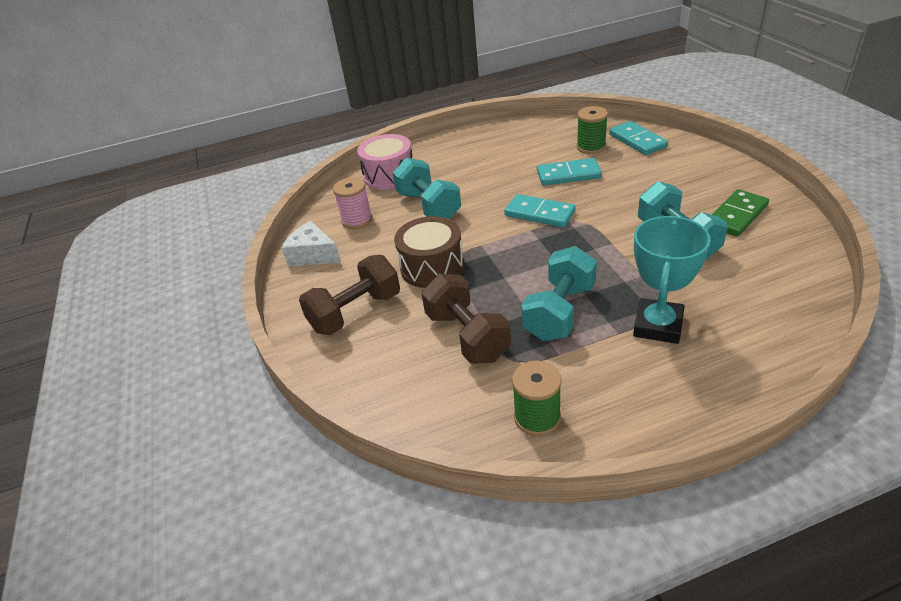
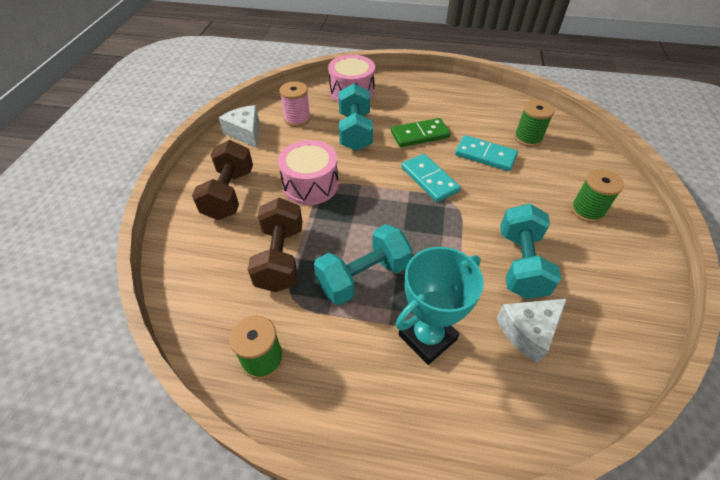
camera: 25 degrees right, 10 degrees up
brown dumbbell [299,255,400,335] -> brown dumbbell turned 75 degrees counterclockwise [192,140,253,220]
brown drum [394,216,464,288] -> pink drum [278,140,339,205]
turquoise domino [609,121,668,155] -> none
green domino [712,189,769,237] -> green domino moved to [391,118,451,147]
none -> white cheese [497,299,567,363]
none -> green spool [571,169,624,223]

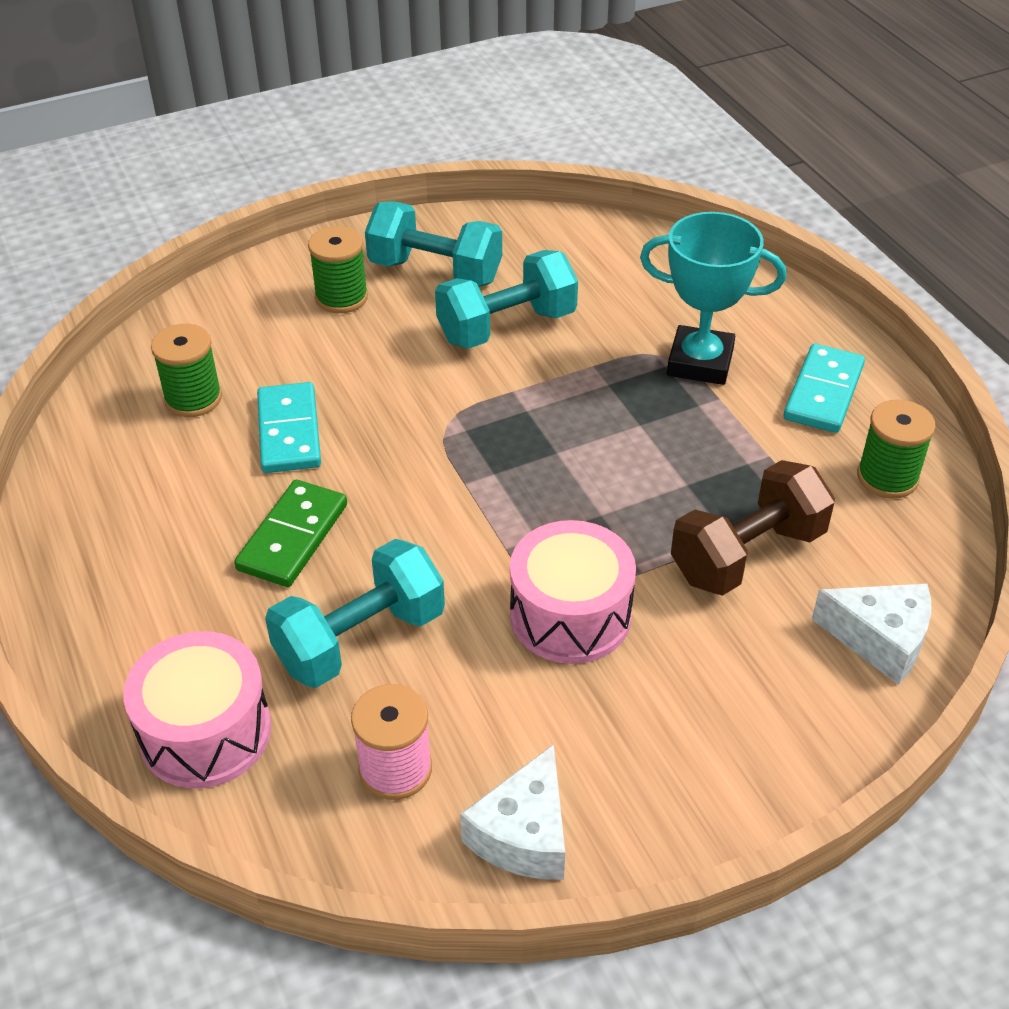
camera: 125 degrees left, 5 degrees down
brown dumbbell [192,140,253,220] -> none
turquoise dumbbell [314,224,413,305] -> turquoise dumbbell moved to [365,201,502,287]
green domino [391,118,451,147] -> green domino turned 75 degrees clockwise [234,480,347,587]
turquoise domino [402,154,461,202] -> turquoise domino moved to [784,344,865,433]
white cheese [497,299,567,363] -> white cheese moved to [812,584,931,685]

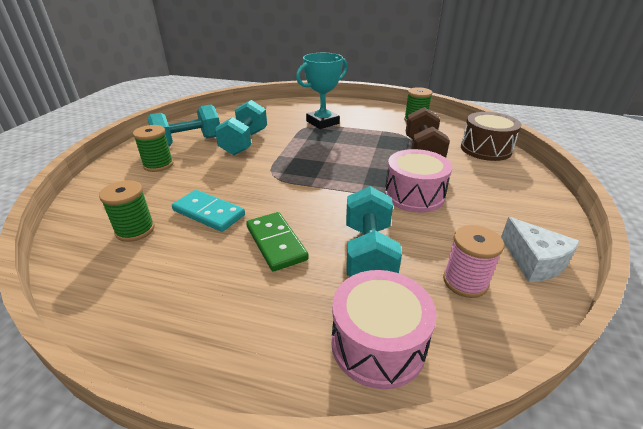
camera: 50 degrees left, 10 degrees down
turquoise domino [784,344,865,433] -> none
white cheese [812,584,931,685] -> brown drum [461,112,522,161]

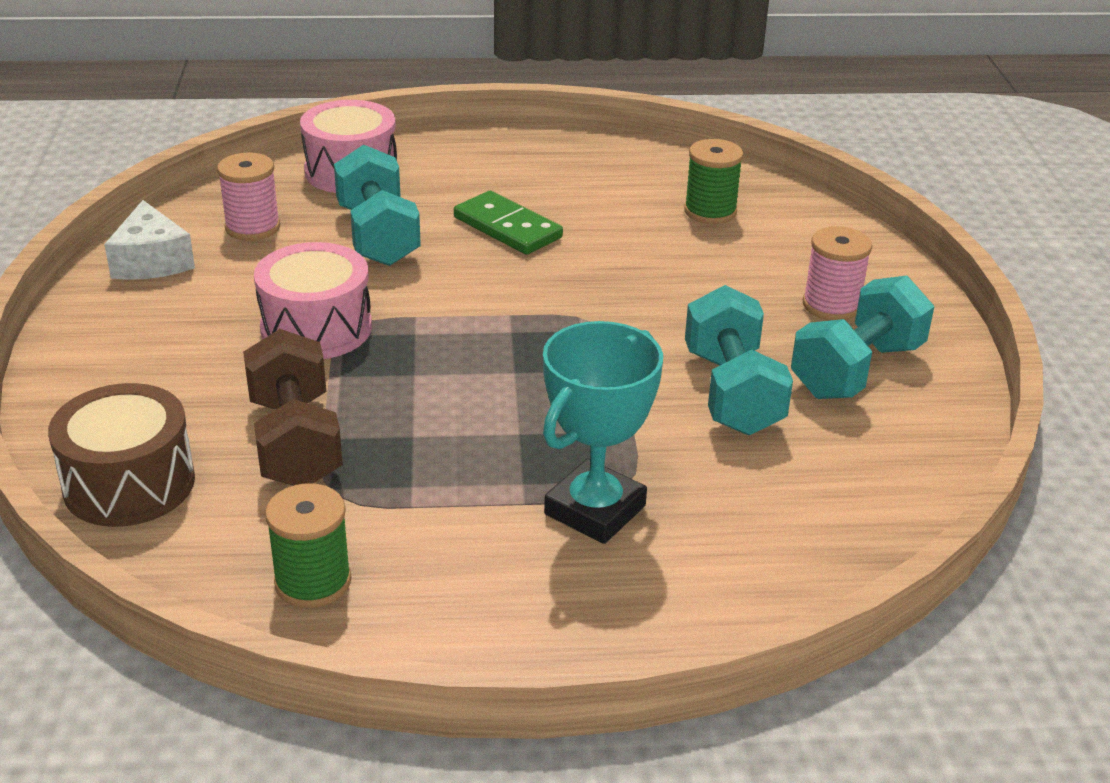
camera: 160 degrees right, 0 degrees up
green spool [133,125,173,172] -> pink spool [803,226,872,320]
turquoise domino [172,190,245,232] -> none
white cheese [501,217,580,282] -> white cheese turned 150 degrees counterclockwise [104,200,195,280]

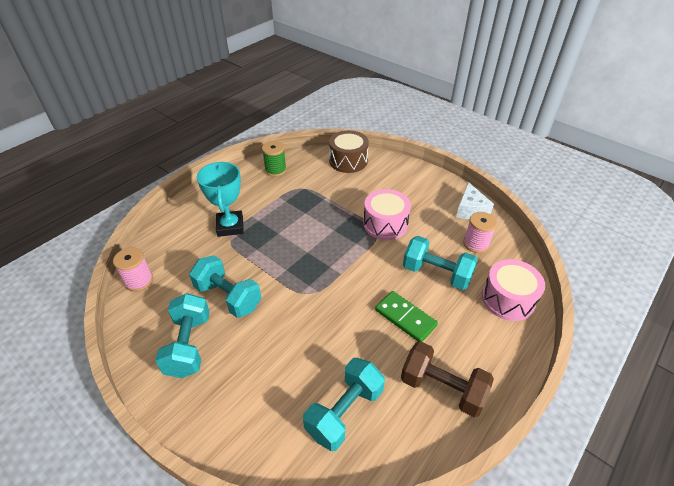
camera: 135 degrees right, 10 degrees up
white cheese [104,200,195,280] -> white cheese turned 120 degrees counterclockwise [456,182,494,219]
brown dumbbell [243,329,343,486] -> brown dumbbell moved to [401,341,494,417]
green domino [454,191,563,255] -> green domino turned 45 degrees clockwise [375,291,438,342]
green spool [684,139,743,224] -> turquoise dumbbell [303,358,385,451]
pink spool [803,226,872,320] -> pink spool moved to [113,247,153,292]

